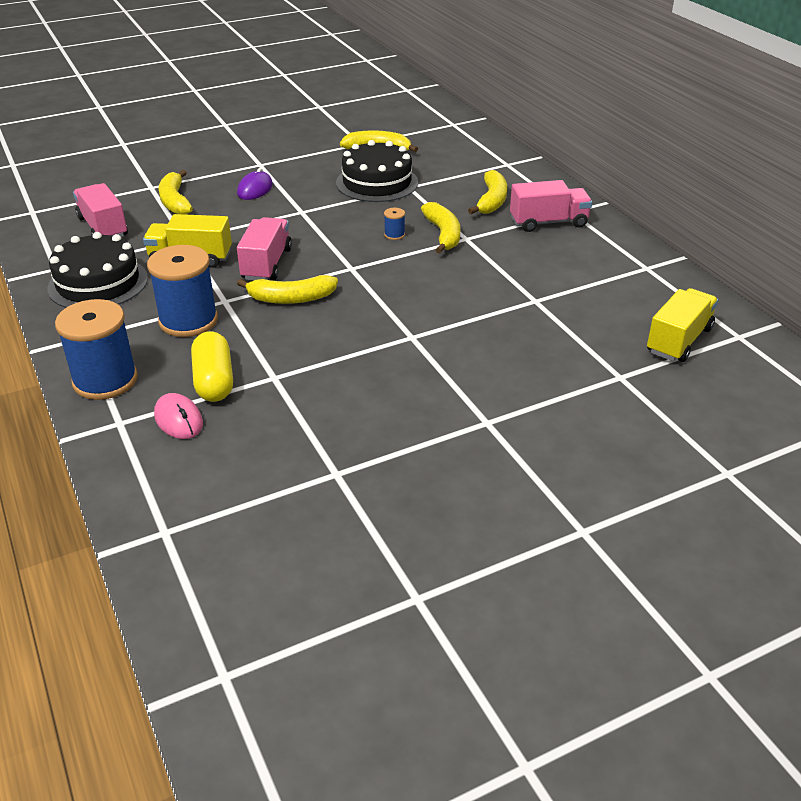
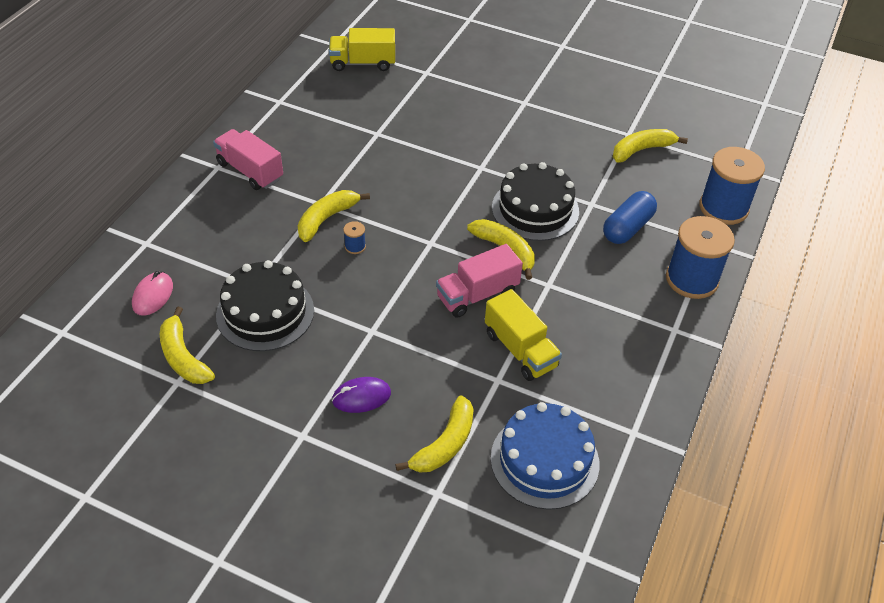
camera: 130 degrees left, 10 degrees up
black cake [47,232,148,308] -> black cake moved to [492,162,579,241]
pink truck [73,183,128,237] -> blue cake [491,402,599,510]
blue spool [147,245,218,337] -> blue spool moved to [699,147,765,225]
pink mouse [154,393,203,439] -> pink mouse moved to [132,271,173,316]
yellow capsule [191,331,233,402] -> blue capsule [603,191,657,244]
yellow banana [468,170,507,214] -> yellow banana moved to [613,129,688,163]

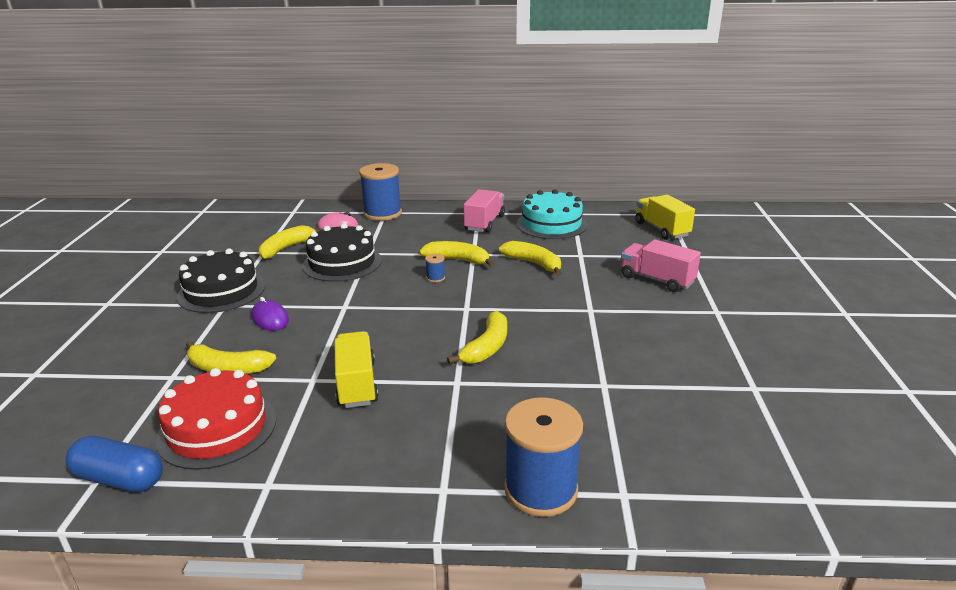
camera: 70 degrees right, 20 degrees down
pink truck [436,244,523,318] -> pink truck moved to [621,239,701,292]
yellow truck [485,289,562,381] -> yellow truck turned 135 degrees clockwise [335,331,379,408]
blue cake [491,402,599,510] -> red cake [156,368,276,470]
black cake [492,162,579,241] -> black cake moved to [177,248,265,313]
blue capsule [603,191,657,244] -> blue capsule moved to [65,436,163,492]
yellow banana [613,129,688,163] -> yellow banana moved to [499,241,561,276]
blue spool [699,147,765,225] -> blue spool moved to [359,163,402,221]
none -> turquoise cake [517,189,587,239]

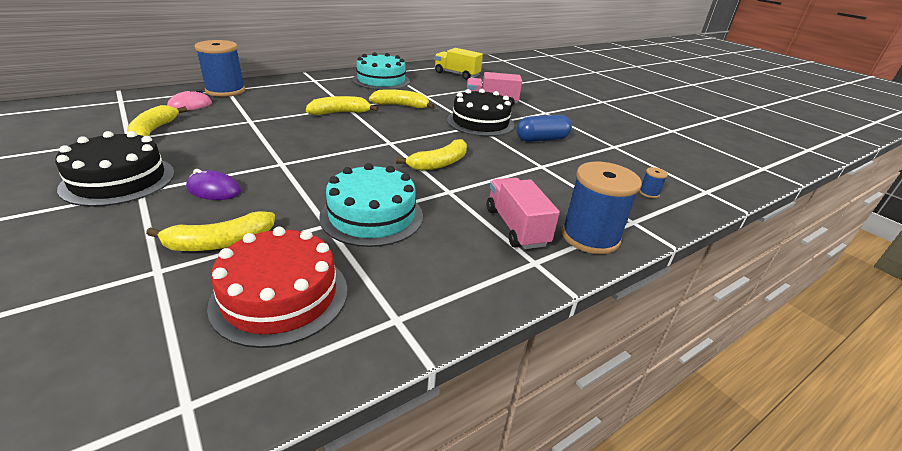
camera: 40 degrees left, 5 degrees up
blue capsule [65,436,163,492] -> blue capsule moved to [517,115,572,142]
black cake [302,223,382,282] -> black cake moved to [447,89,514,137]
yellow truck [335,331,379,408] -> turquoise cake [319,163,423,247]
blue spool [425,254,445,282] -> blue spool moved to [639,167,668,198]
yellow banana [447,311,507,364] -> yellow banana turned 60 degrees clockwise [396,139,467,171]
pink truck [464,189,505,233] -> pink truck moved to [487,177,560,249]

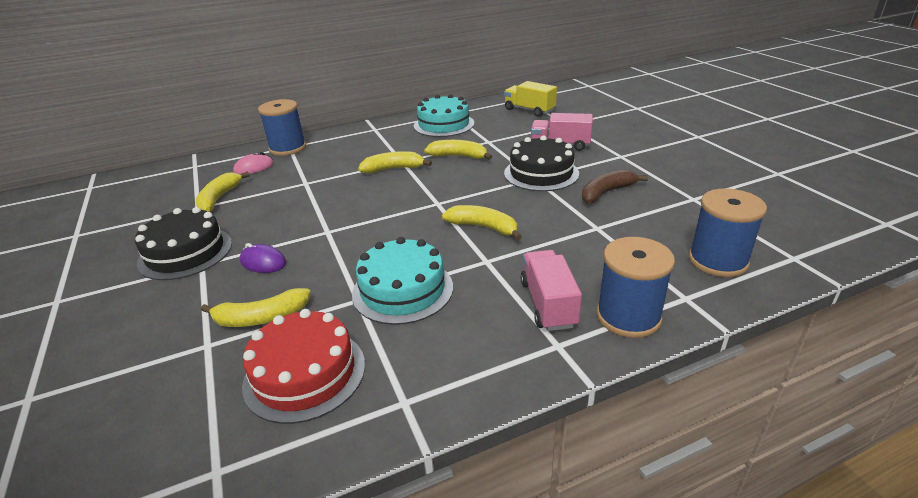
camera: 15 degrees right, 0 degrees up
yellow banana [396,139,467,171] -> yellow banana turned 120 degrees counterclockwise [442,205,522,240]
blue capsule [517,115,572,142] -> brown banana [582,170,648,204]
blue spool [639,167,668,198] -> blue spool [689,188,767,277], size x2.45

